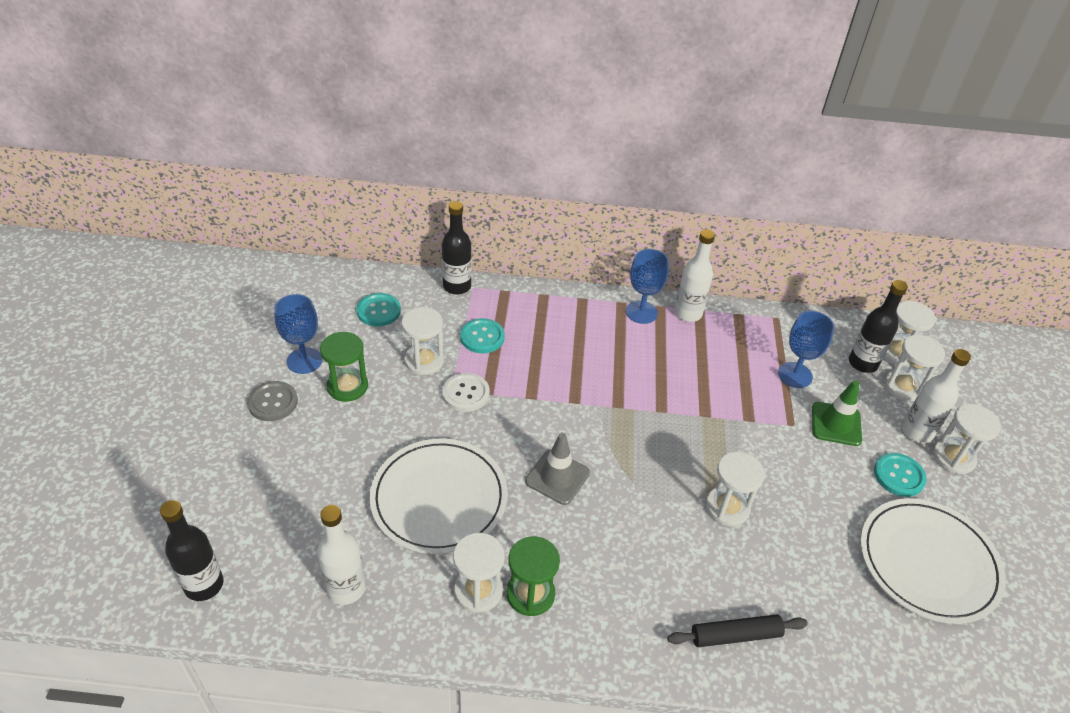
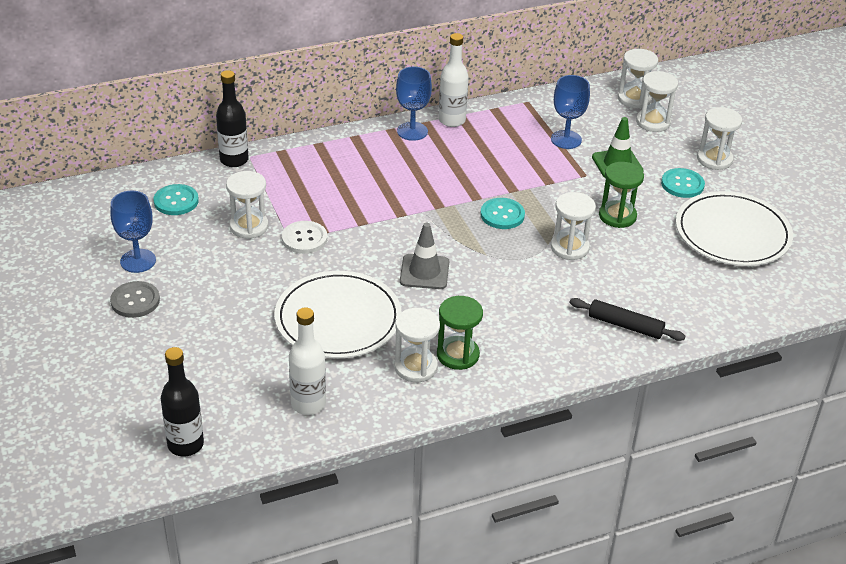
camera: 25 degrees left, 5 degrees down
green hourglass [320,332,368,402] -> green hourglass moved to [599,162,644,228]
turquoise button [460,318,505,353] -> turquoise button moved to [480,198,525,229]
black rolling pin [667,614,808,647] -> black rolling pin turned 60 degrees clockwise [569,298,685,341]
black bottle [849,280,908,373] -> none
white bottle [902,349,971,443] -> none

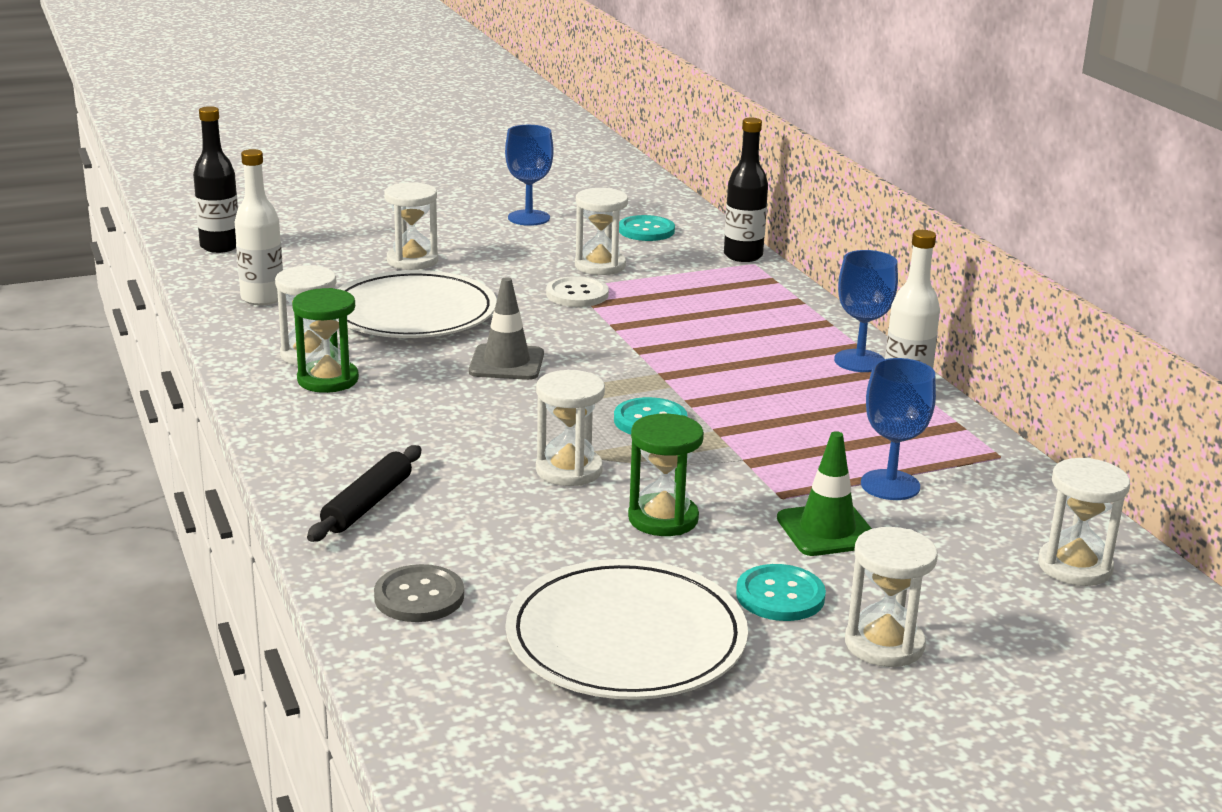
camera: 90 degrees right, 15 degrees down
grey button [110,281,160,318] -> grey button moved to [374,564,464,622]
white hourglass [636,71,678,132] -> white hourglass moved to [384,182,438,270]

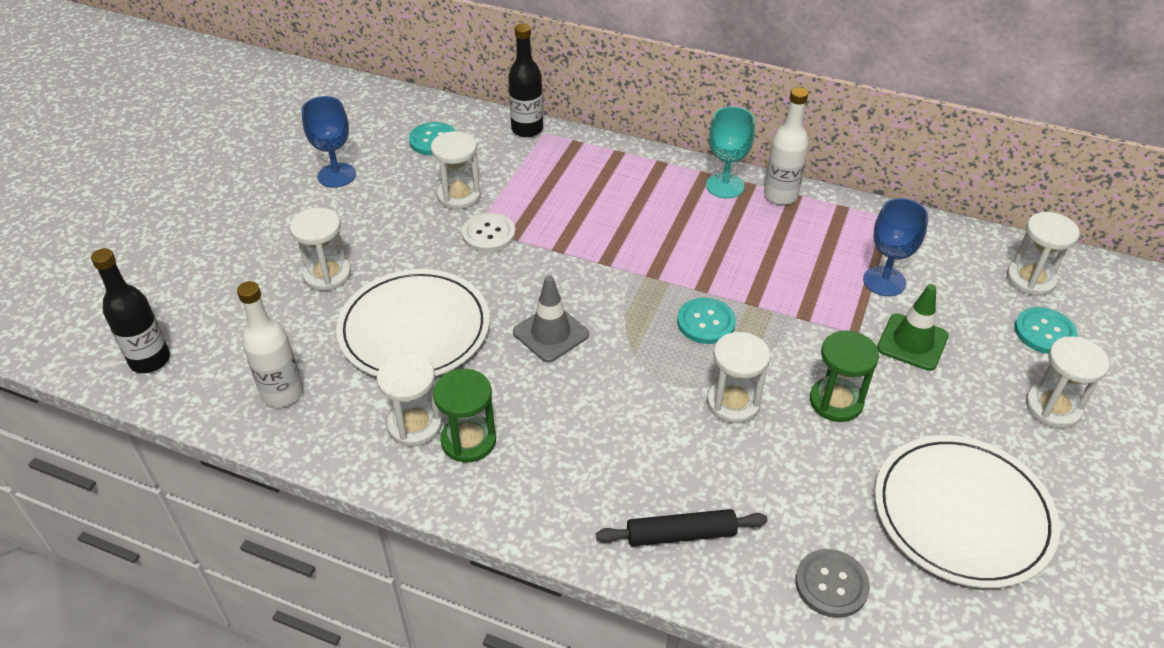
camera: 45 degrees left, 20 degrees up
black rolling pin [307,445,421,542] -> black rolling pin turned 75 degrees counterclockwise [596,509,768,546]
turquoise button [736,564,826,621] -> turquoise button moved to [1014,307,1078,354]
blue goblet [834,250,898,372] -> turquoise goblet [706,106,755,199]

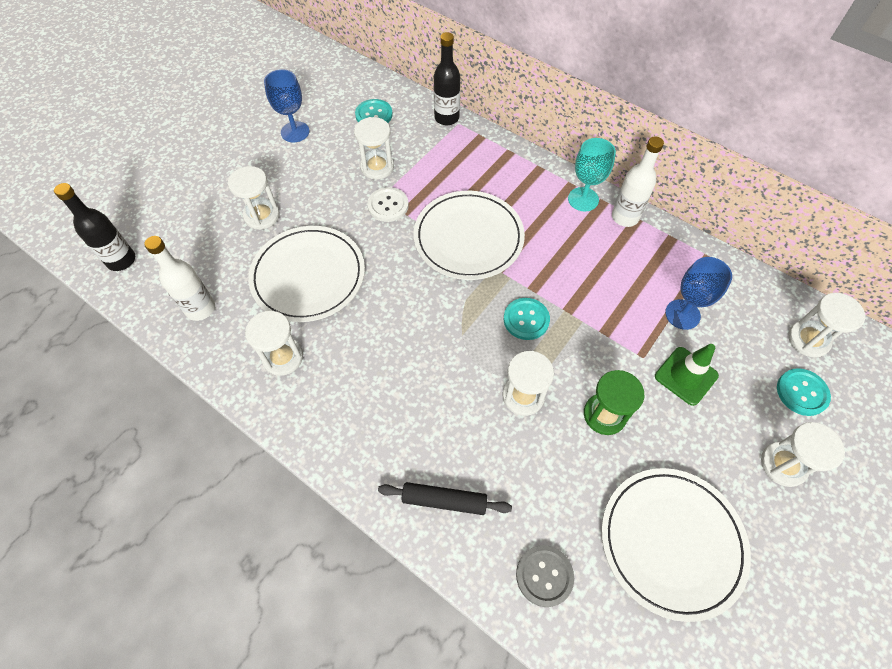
camera: 15 degrees right, 15 degrees up
green hourglass [433,369,496,462] -> none
grey traffic cone [513,275,589,362] -> none
none -> white plate [414,191,525,280]

